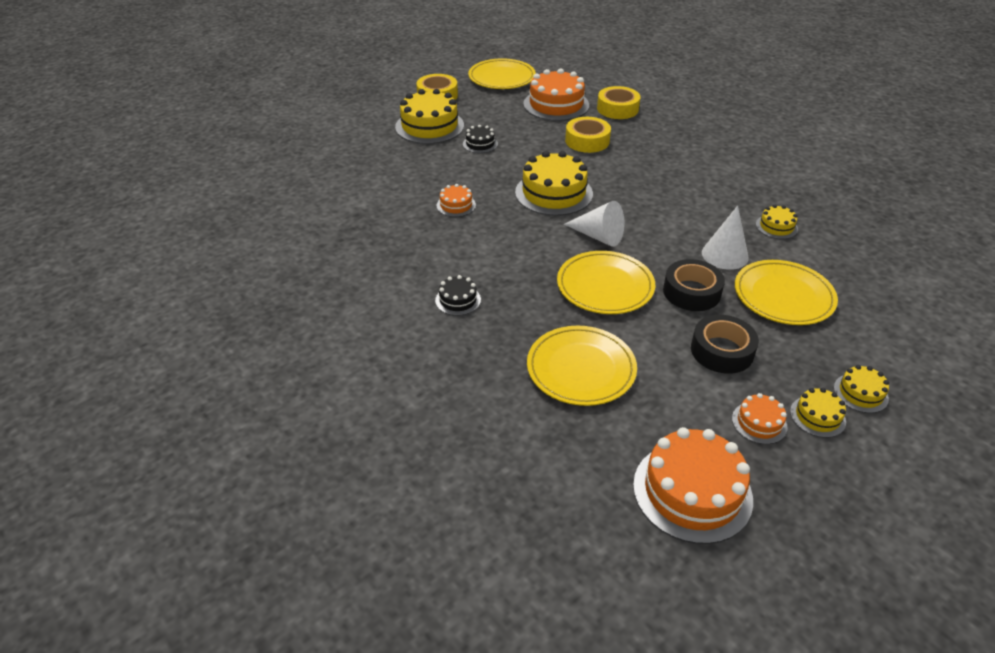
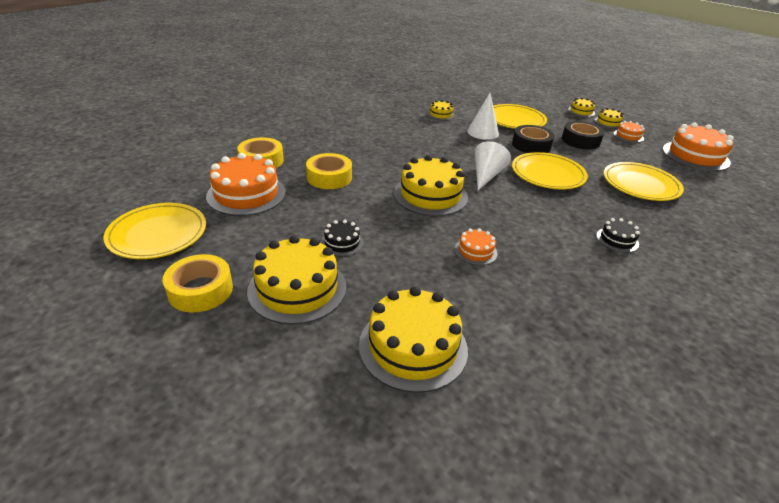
camera: 100 degrees left, 5 degrees down
none -> yellow cake [359,286,468,393]

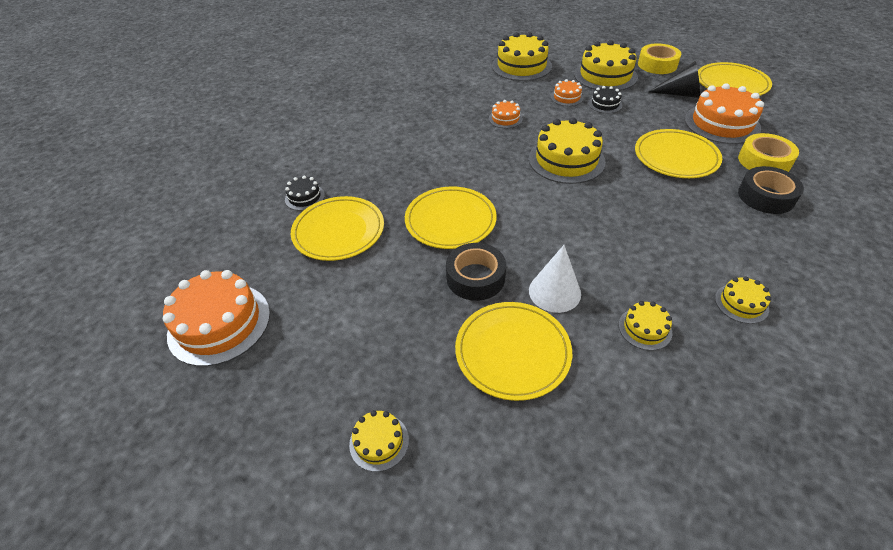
camera: 170 degrees right, 10 degrees up
yellow tape [306,153,352,189] -> yellow plate [635,129,722,178]
white cone [475,141,511,190] -> none
black tape [562,121,605,149] -> black tape moved to [738,166,804,214]
yellow cake [594,108,623,129] -> yellow cake moved to [715,276,771,324]
black cake [596,218,640,253] -> black cake moved to [285,176,325,211]
orange cake [613,121,645,143] -> orange cake moved to [551,79,584,106]
none -> black cone [649,61,700,98]

